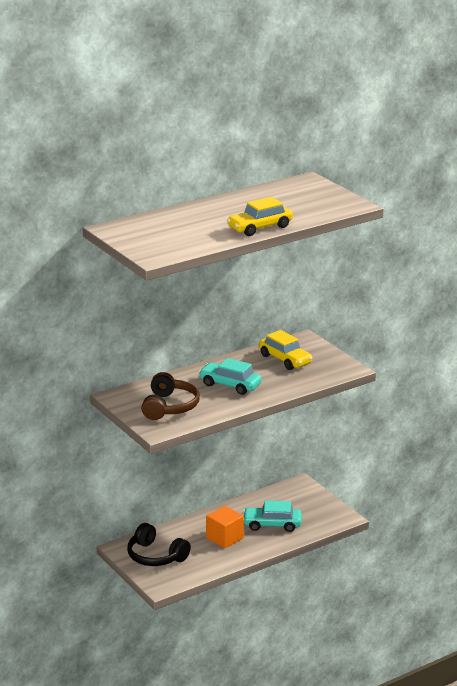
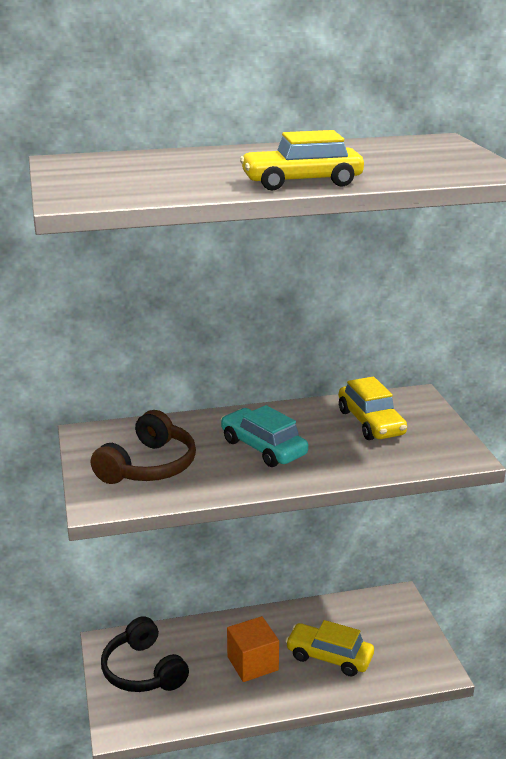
camera: 20 degrees right, 0 degrees up
turquoise car [243,501,302,532] -> yellow car [285,620,374,677]

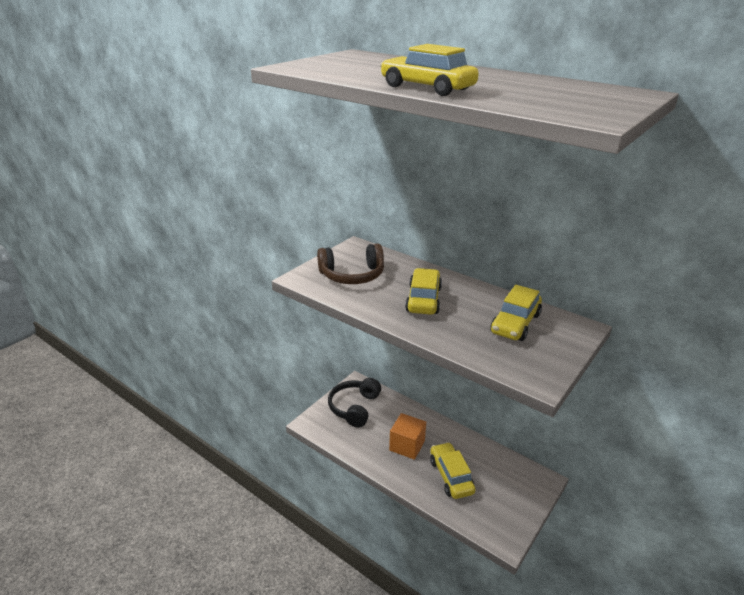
camera: 50 degrees right, 5 degrees up
turquoise car [221,405,308,467] -> yellow car [405,268,442,315]

